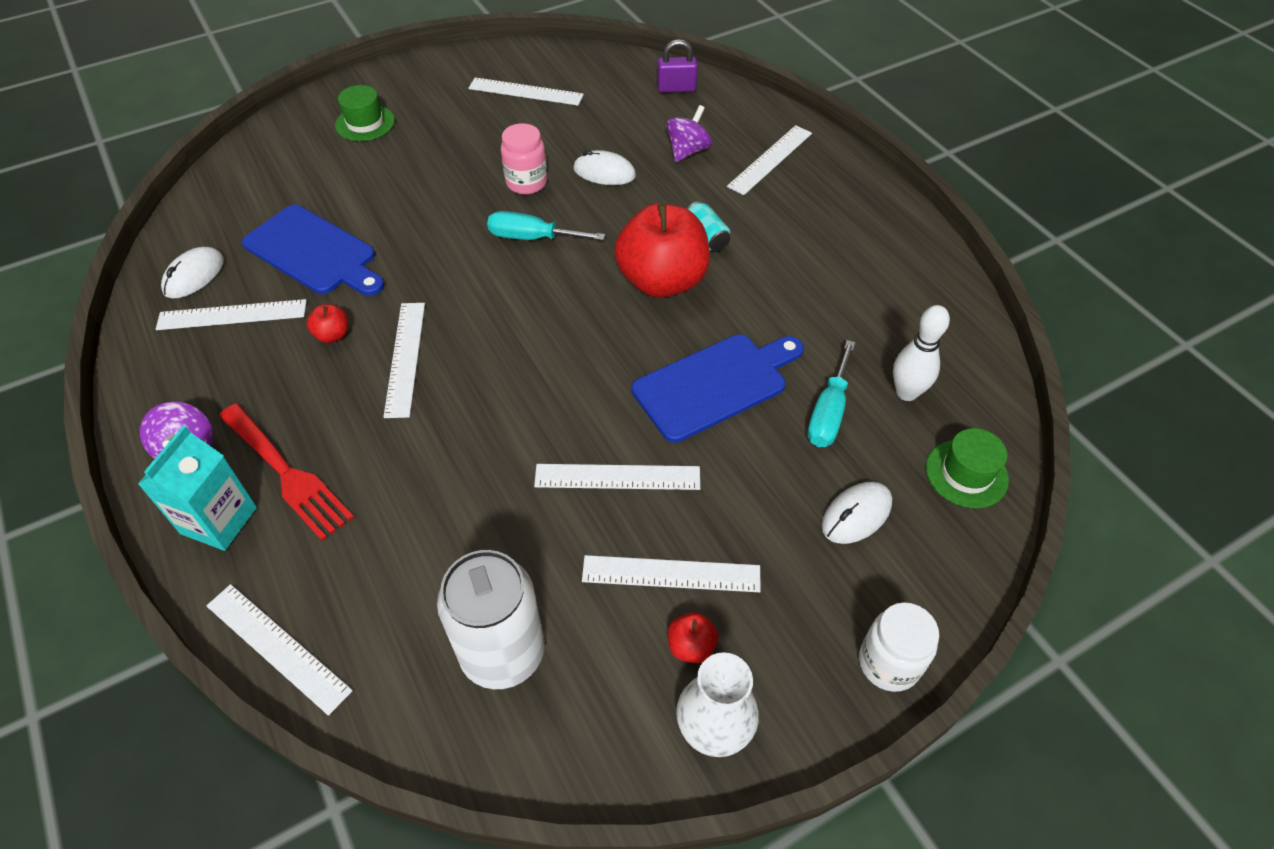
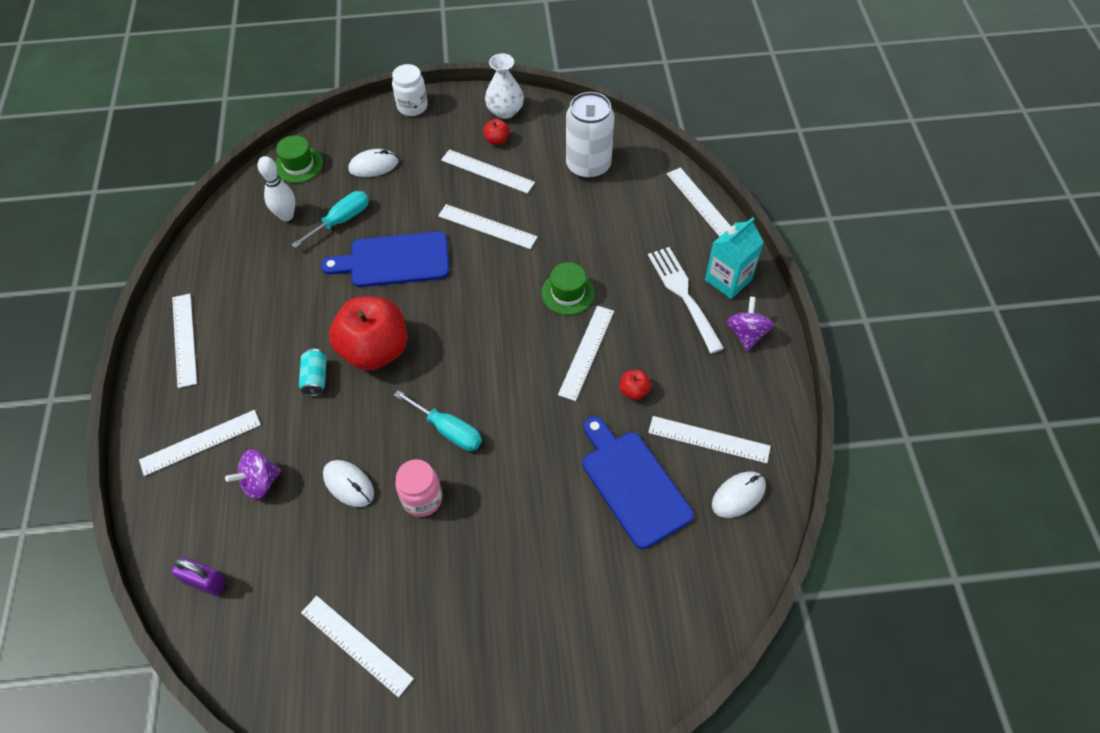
camera: 155 degrees left, 5 degrees up
red fork [219,404,354,541] -> white fork [648,247,724,354]
green hat [335,85,395,141] -> green hat moved to [541,262,595,315]
none -> white ruler [172,294,197,388]

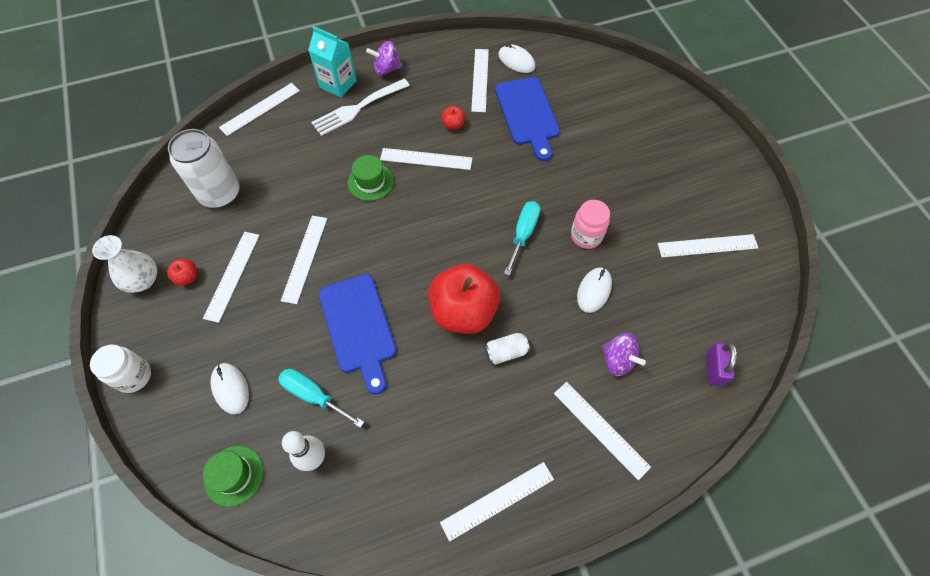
camera: 105 degrees left, 5 degrees up
turquoise can [299,349,327,396] -> white can [484,333,530,365]
white ruler [301,596,414,697] -> white ruler turned 60 degrees clockwise [658,234,758,257]
blue cutting board [582,416,694,549] -> blue cutting board turned 60 degrees counterclockwise [495,77,560,161]

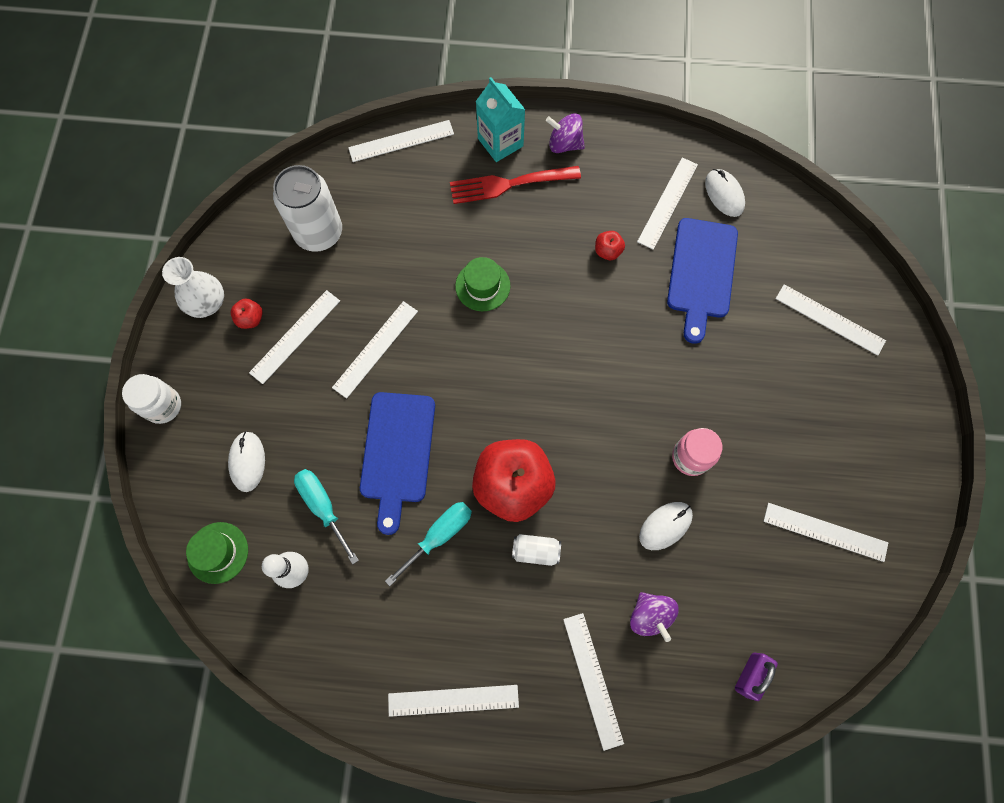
camera: 25 degrees right, 10 degrees up
white fork [311,79,410,136] -> red fork [450,166,581,204]
white ruler [380,148,472,170] -> white ruler moved to [776,284,886,356]
turquoise screwdriver [504,201,541,276] -> turquoise screwdriver moved to [385,502,472,586]

